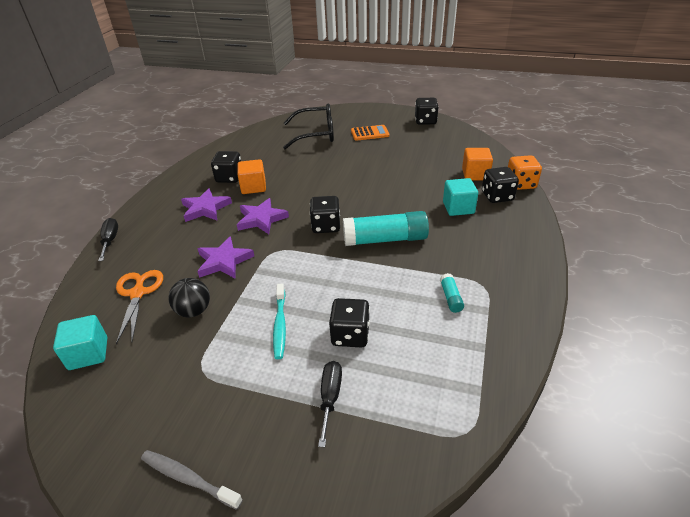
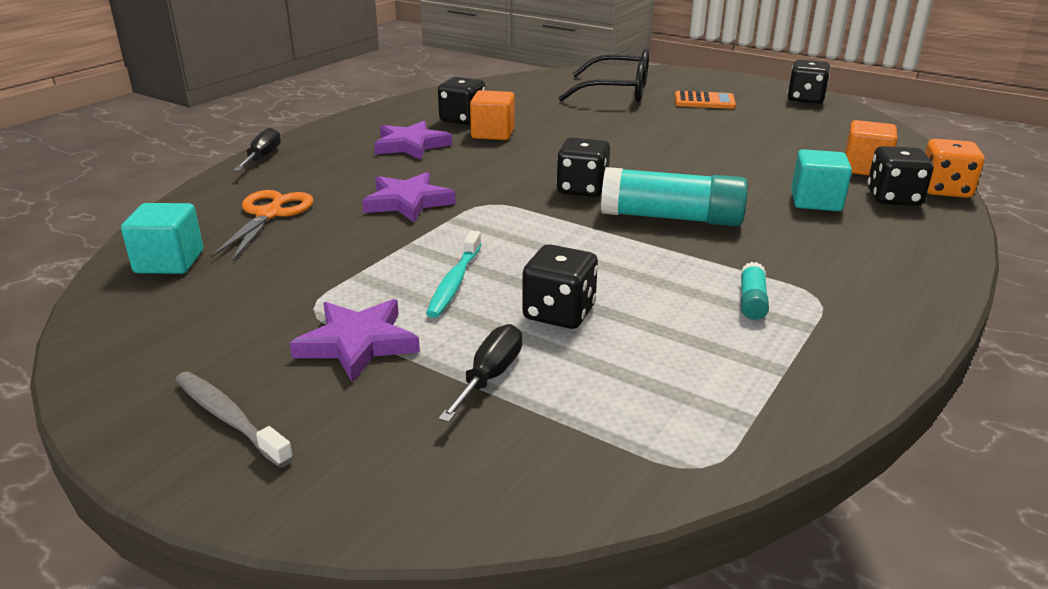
camera: 15 degrees right, 10 degrees down
black ball [169,278,210,317] -> none
purple star [237,198,289,234] -> purple star moved to [290,299,420,383]

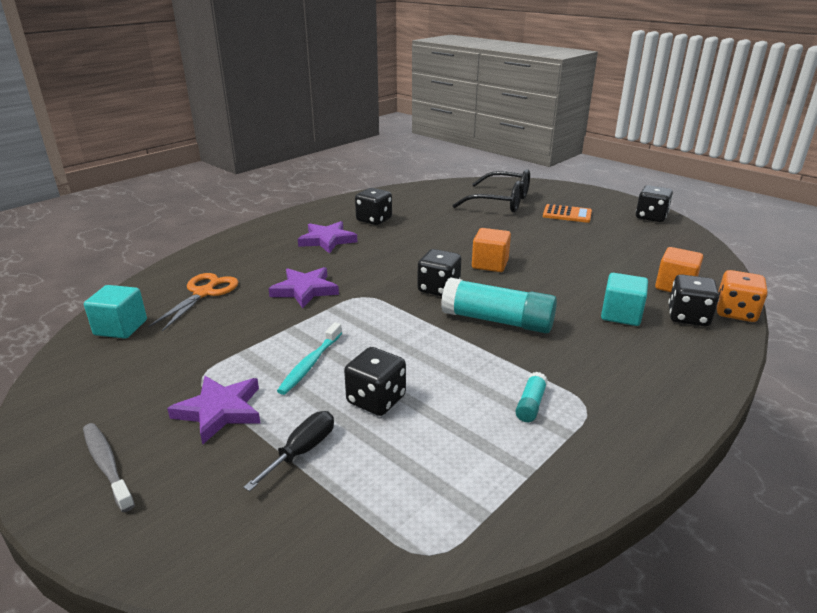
camera: 10 degrees right, 0 degrees up
black screwdriver [234,128,281,171] -> none
orange cube [470,90,515,140] -> orange cube moved to [472,228,511,272]

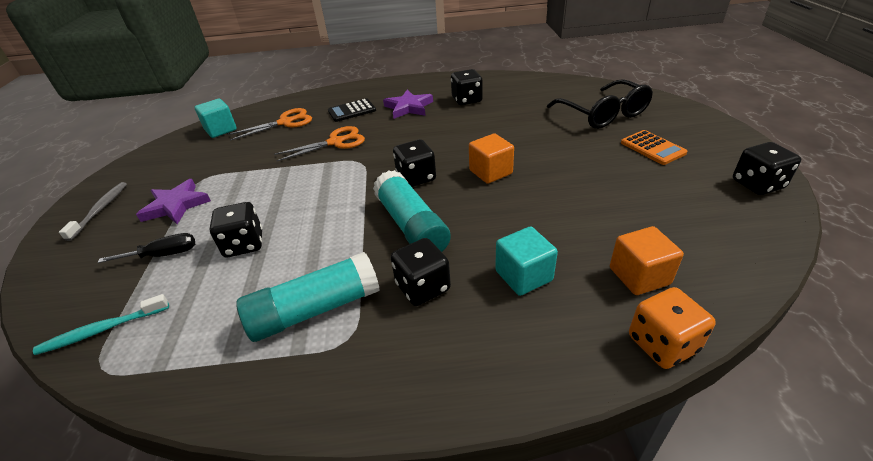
camera: 45 degrees right, 10 degrees up
purple star [268,267,339,309] -> orange scissors [274,126,365,161]
turquoise toothbrush [277,322,342,395] -> turquoise toothbrush moved to [33,294,169,355]
turquoise glue stick [515,372,548,422] -> turquoise glue stick [236,252,380,342], size x2.23
black dice [668,274,719,326] -> black dice moved to [391,238,451,306]
none -> black calculator [328,98,376,122]

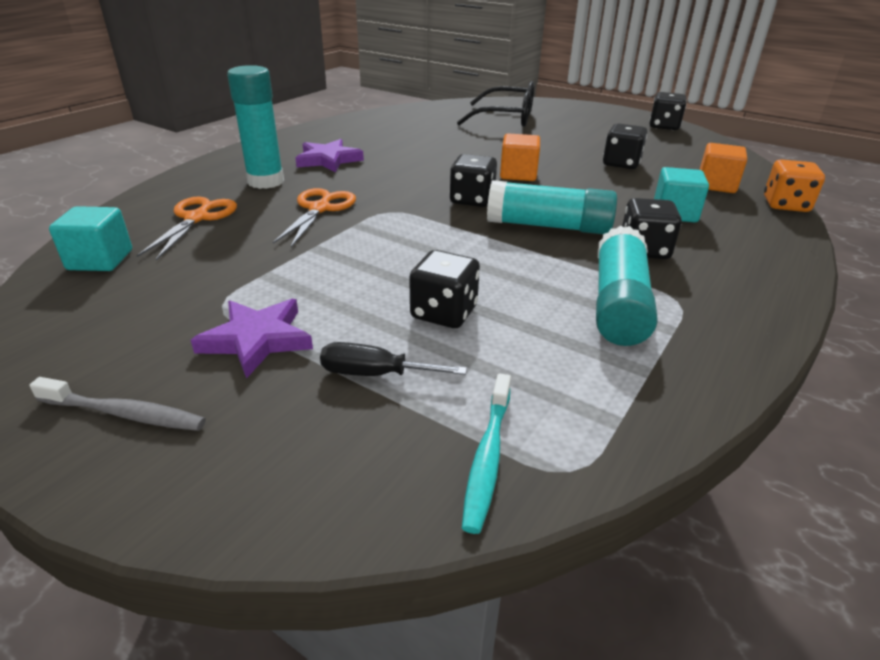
camera: 55 degrees left, 5 degrees down
grey toothbrush [59,182,127,241] -> grey toothbrush turned 150 degrees clockwise [29,377,206,431]
black screwdriver [98,233,195,263] -> black screwdriver turned 105 degrees counterclockwise [320,342,467,376]
black calculator [328,98,376,122] -> turquoise glue stick [227,65,284,189]
black dice [451,69,483,105] -> black dice moved to [603,123,647,169]
orange calculator [621,130,687,165] -> none

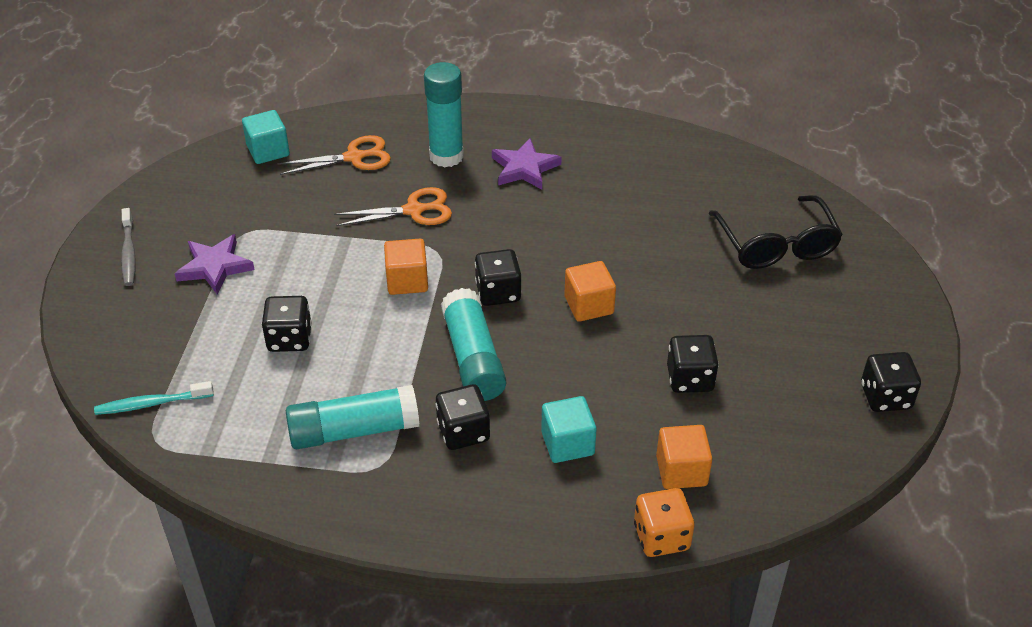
camera: 65 degrees right, 10 degrees up
black screwdriver [320,342,467,376] -> none
none -> orange cube [384,239,428,295]

